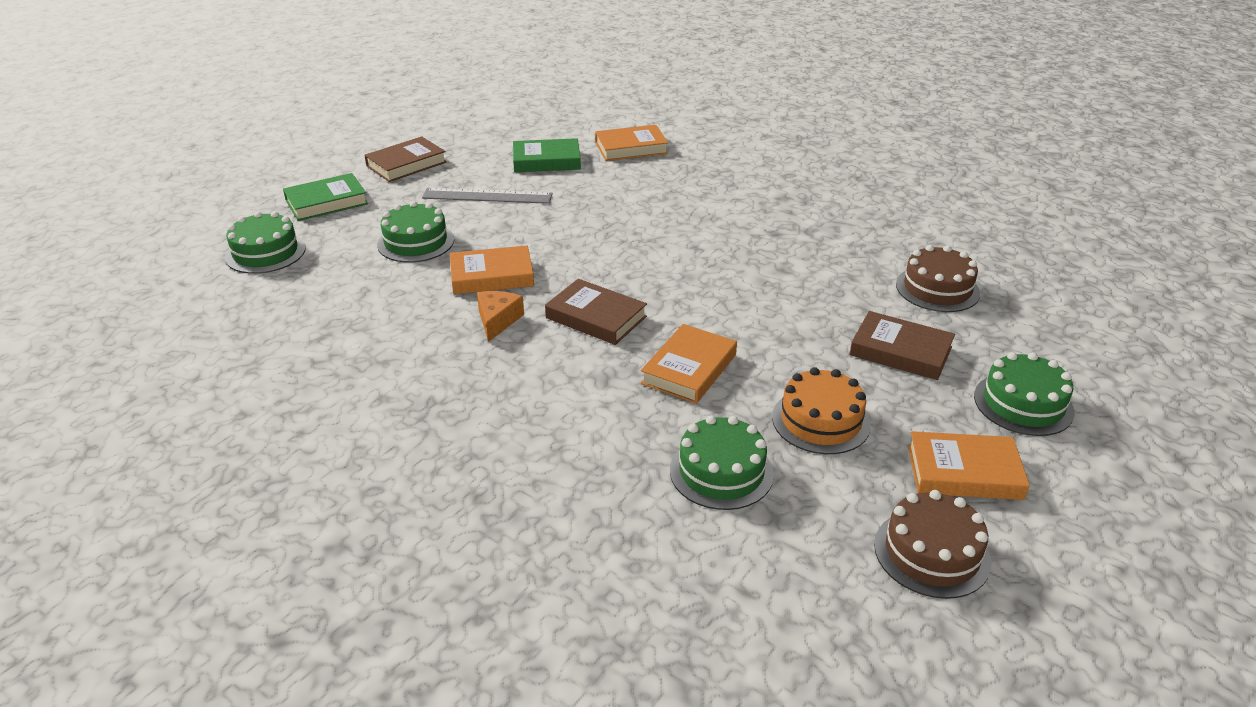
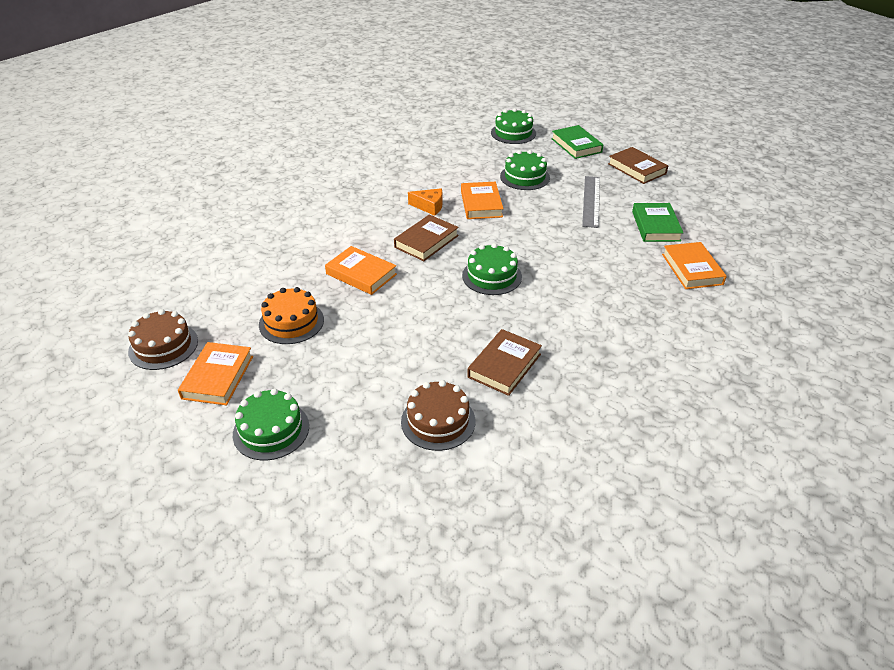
camera: 95 degrees right, 5 degrees up
green cake [670,415,774,510] -> green cake moved to [462,243,522,295]
brown book [849,311,955,380] -> brown book moved to [467,329,542,396]

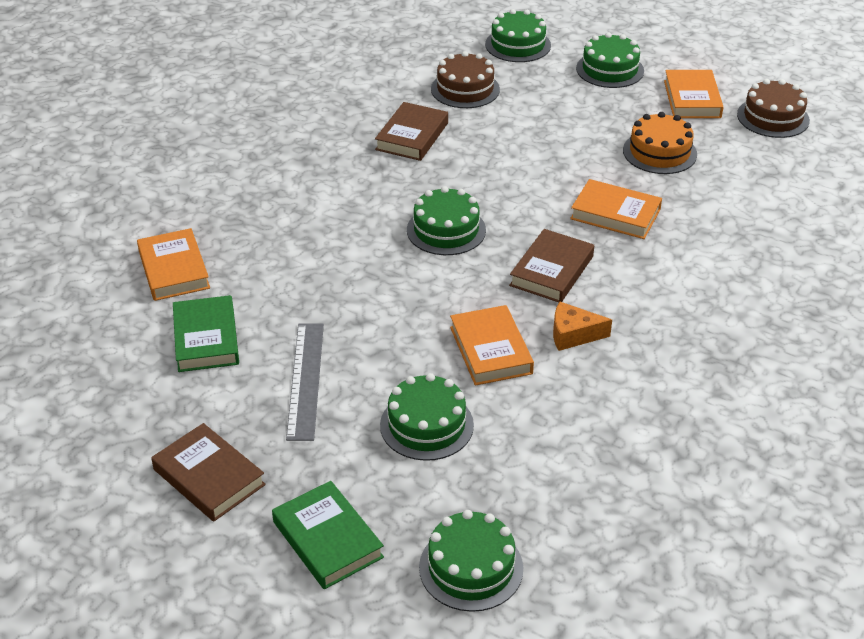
camera: 170 degrees right, 0 degrees up
none -> green cake [485,9,551,62]

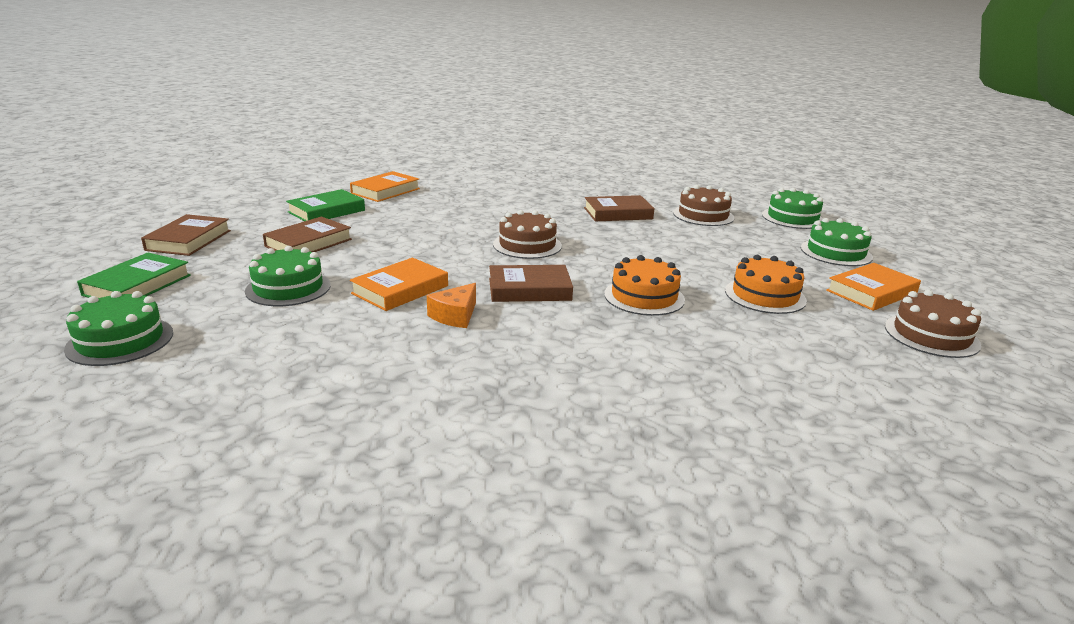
camera: 55 degrees right, 15 degrees down
grey ruler [286,323,324,441] -> brown book [263,217,352,252]
green cake [407,186,486,255] -> brown cake [493,210,562,259]
orange cheese [553,302,612,351] -> orange cheese turned 120 degrees counterclockwise [427,283,476,328]
orange book [570,179,662,239] -> orange cake [604,255,685,316]

